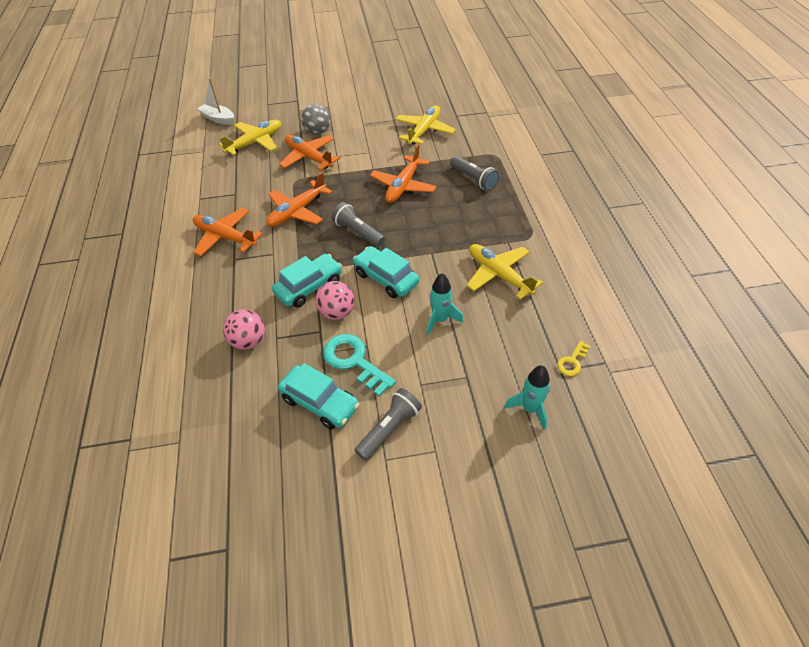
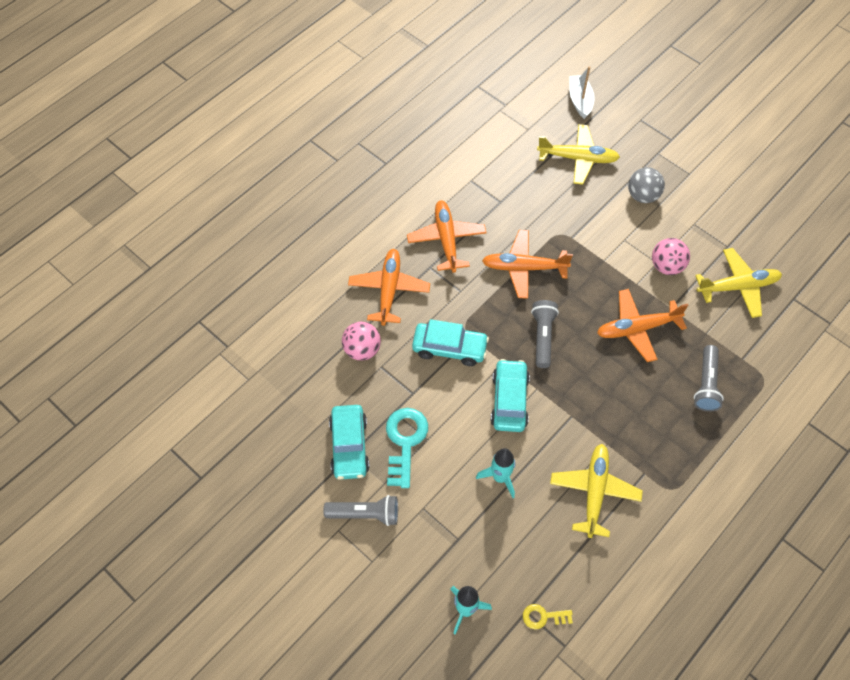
camera: 50 degrees right, 10 degrees up
orange plane [279,135,340,171] -> orange plane moved to [348,249,430,326]
pink ball [316,281,355,320] -> pink ball moved to [652,238,690,275]

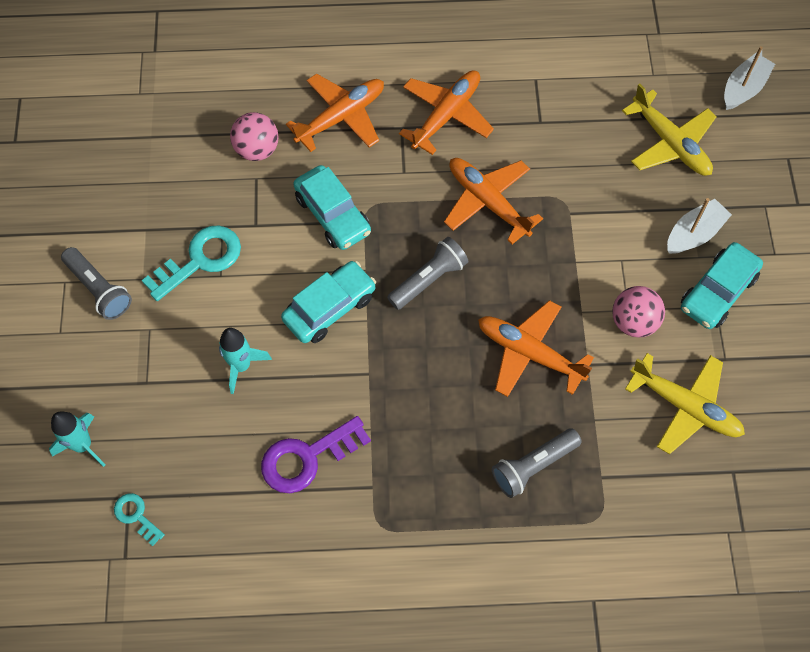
camera: 45 degrees right, 5 degrees up
turquoise car [329,405,370,480] -> turquoise car moved to [681,242,763,329]
yellow key [523,604,573,629] -> turquoise key [114,493,165,546]
yellow plane [550,444,643,538] -> purple key [261,416,371,493]
grey ball [628,167,665,203] -> white boat [667,198,732,254]

